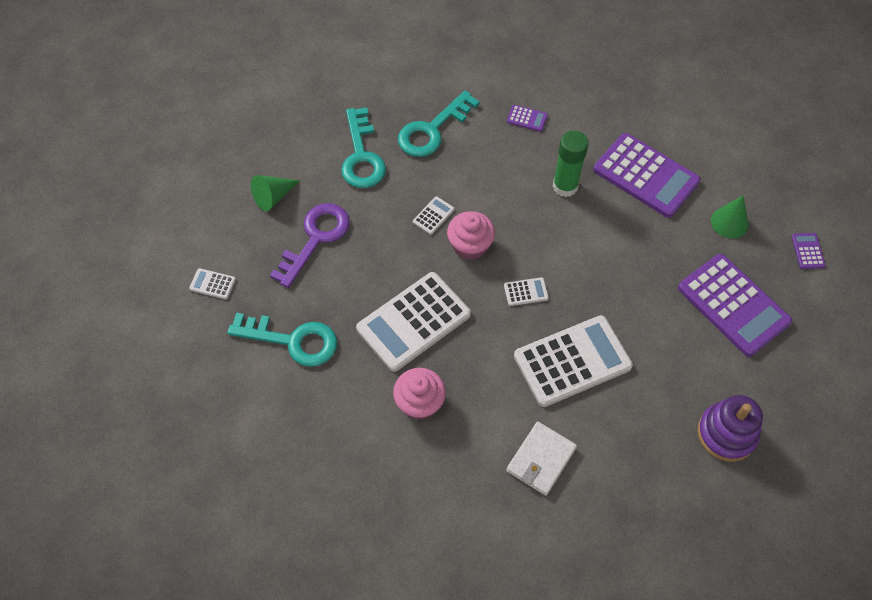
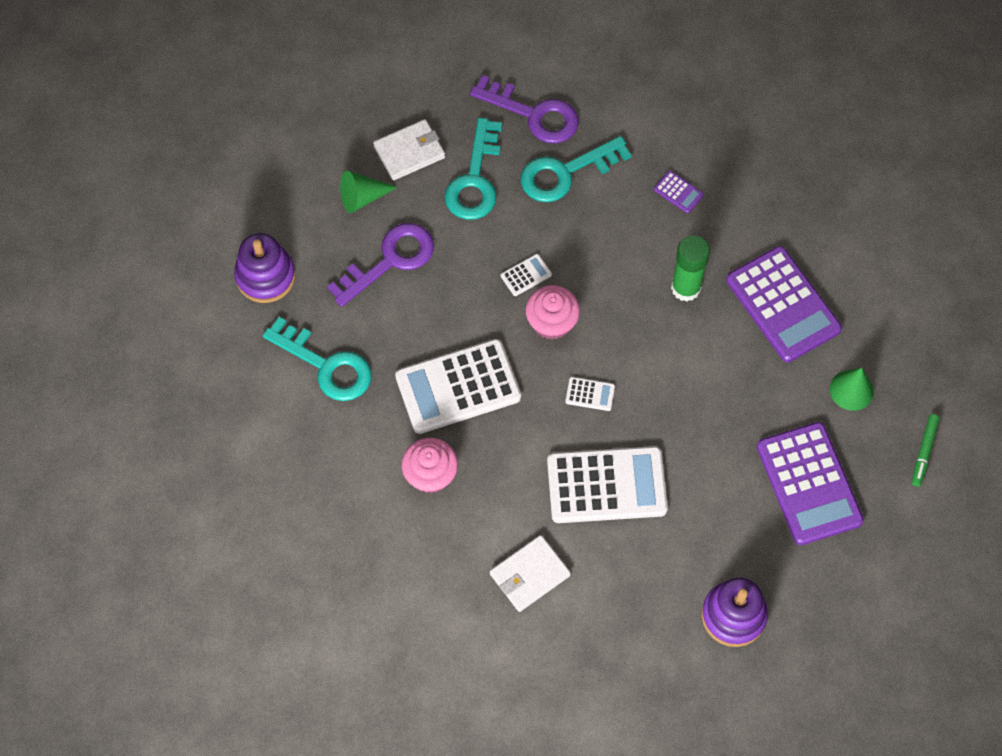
camera: 20 degrees right, 5 degrees up
white calculator [189,268,236,299] -> purple stacking toy [234,233,296,303]
purple calculator [791,233,826,269] -> green marker [912,414,940,487]
none -> white wallet [373,119,445,180]
none -> purple key [470,75,579,143]

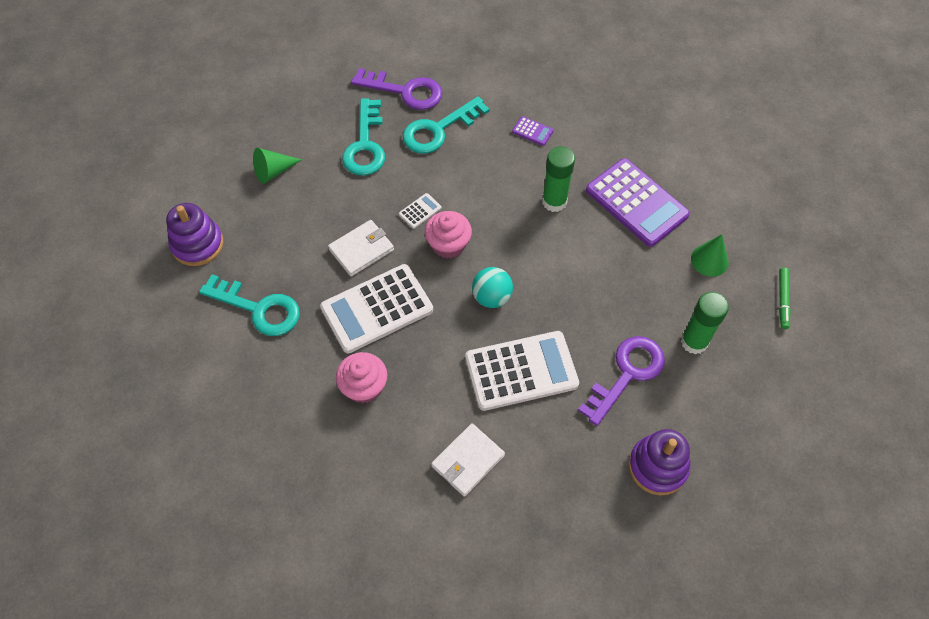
camera: 10 degrees left, 5 degrees down
purple key [327,223,434,307] -> purple key moved to [578,336,665,426]
white wallet [373,119,445,180] -> white wallet moved to [328,220,394,277]
white calculator [565,377,615,411] -> turquoise ball [472,267,513,308]
purple calculator [757,422,864,545] -> green glue stick [681,292,729,355]

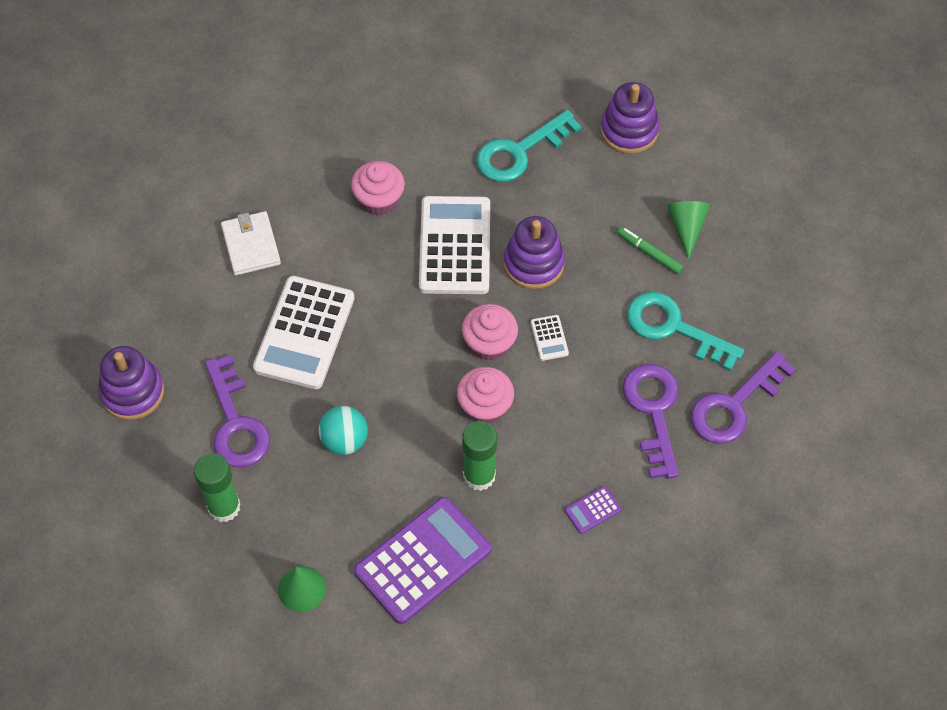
camera: 120 degrees right, 0 degrees up
white wallet [328,220,394,277] -> purple stacking toy [504,216,565,289]
turquoise key [403,96,490,154] -> purple key [623,364,679,479]
turquoise ball [472,267,513,308] -> turquoise ball moved to [319,406,368,455]
purple calculator [586,158,690,247] -> purple calculator turned 150 degrees clockwise [354,497,492,624]
green marker [779,268,791,329] -> green marker moved to [617,227,684,274]
none -> pink cupcake [457,367,514,424]

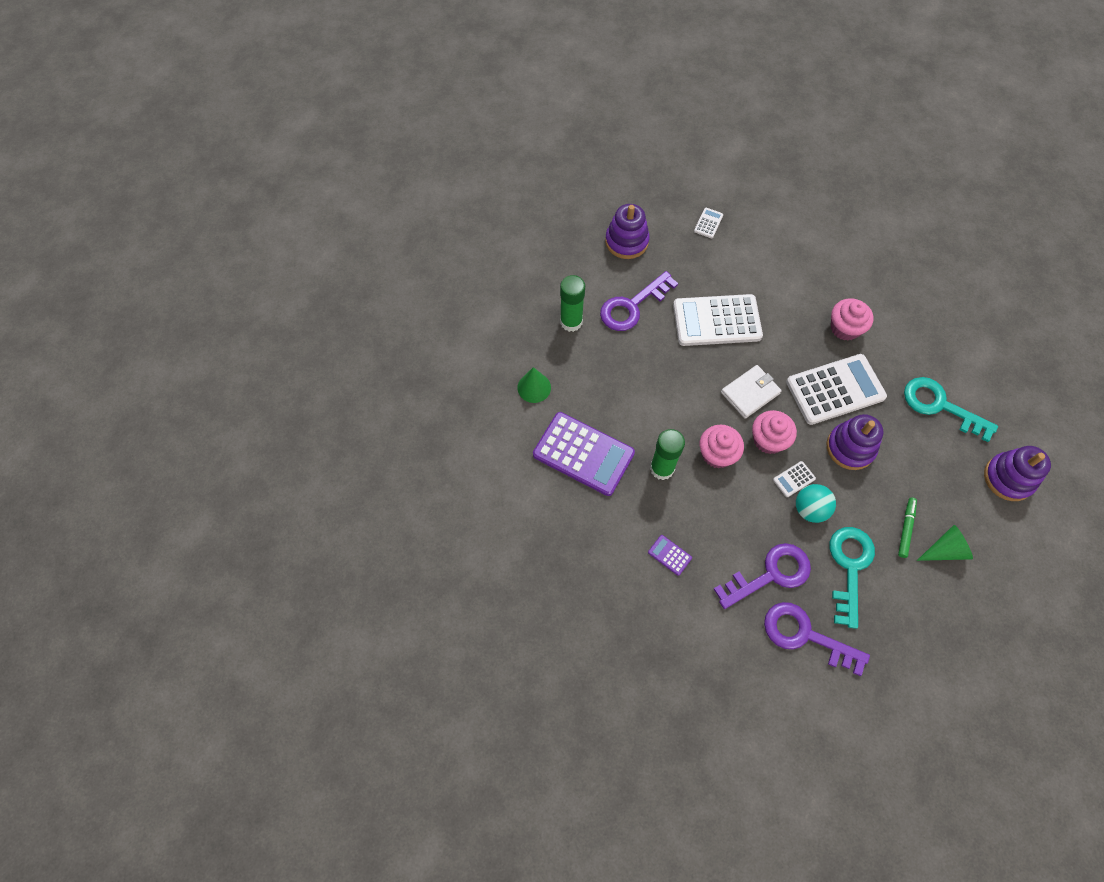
camera: 70 degrees right, 5 degrees up
white wallet [221,211,281,276] -> white wallet moved to [721,365,782,419]
turquoise ball [319,406,368,455] -> turquoise ball moved to [796,484,836,523]
none -> white calculator [694,208,723,238]

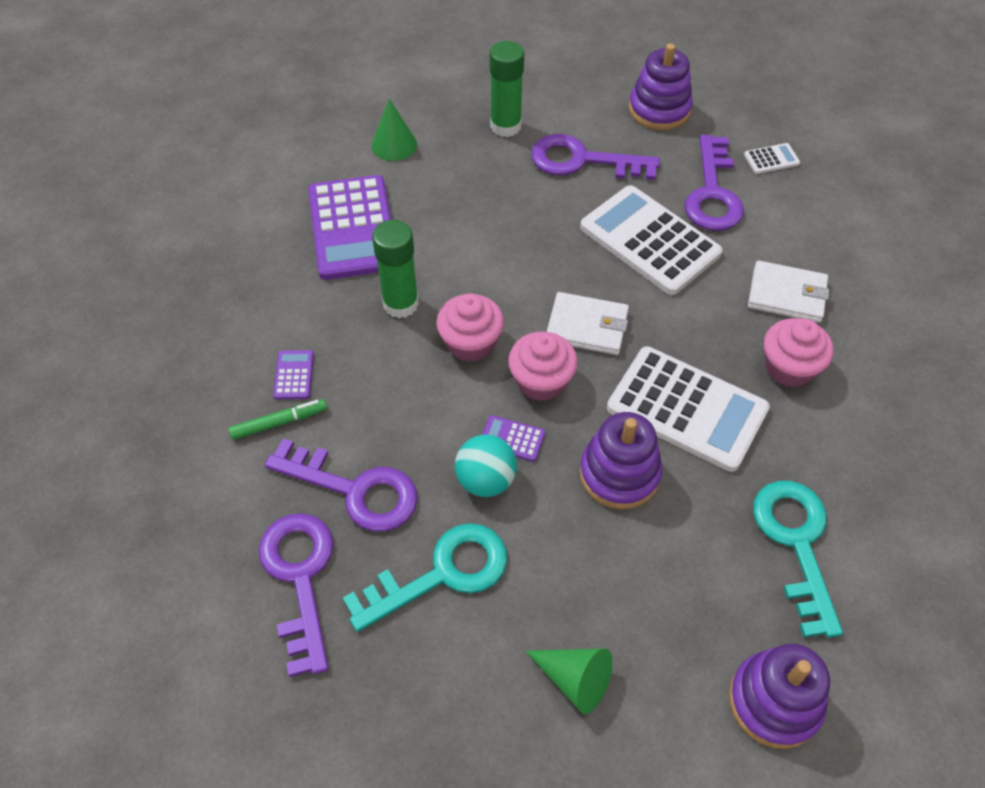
camera: 50 degrees right, 10 degrees down
white calculator [773,461,816,497] -> purple calculator [482,415,545,462]
green marker [898,497,917,558] -> green marker moved to [228,399,327,440]
none -> purple key [685,135,744,231]
none -> white wallet [748,261,830,323]

